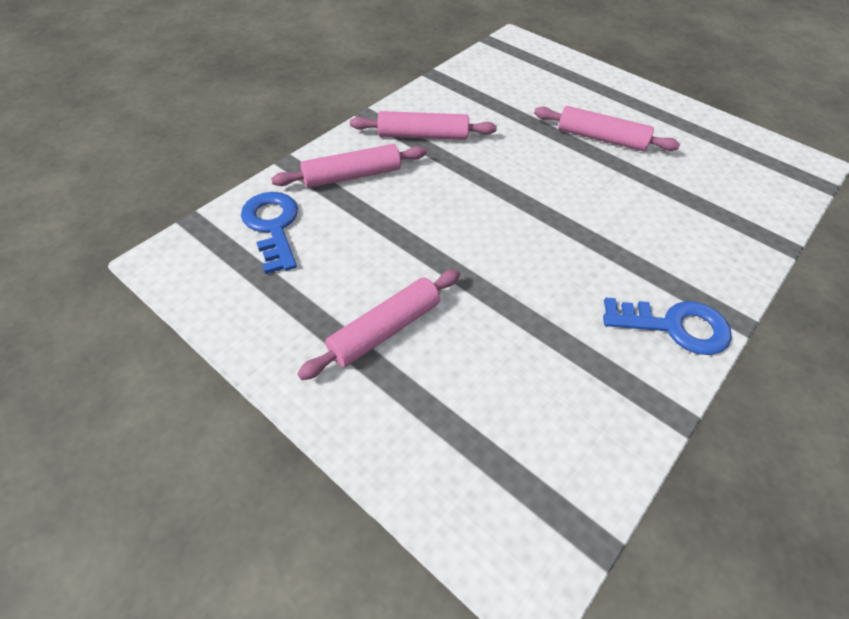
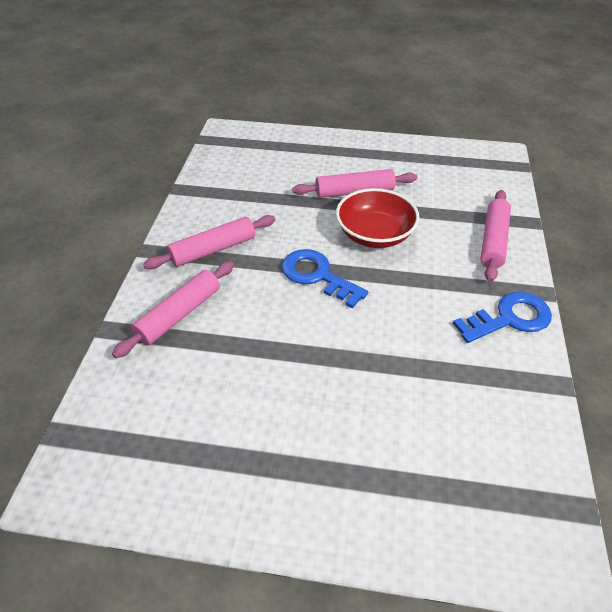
camera: 30 degrees left, 5 degrees down
blue key [241,192,298,274] -> blue key moved to [282,249,368,308]
pink rolling pin [297,269,460,380] -> pink rolling pin moved to [480,190,511,282]
none -> red bowl [336,188,420,248]

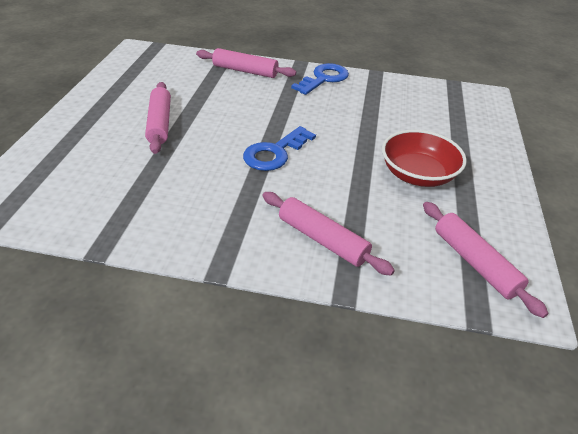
camera: 90 degrees left, 5 degrees down
pink rolling pin [143,215,275,269] -> pink rolling pin moved to [423,202,548,318]
red bowl [336,188,420,248] -> red bowl moved to [382,130,467,187]
blue key [453,292,552,343] -> blue key turned 60 degrees clockwise [291,63,349,95]

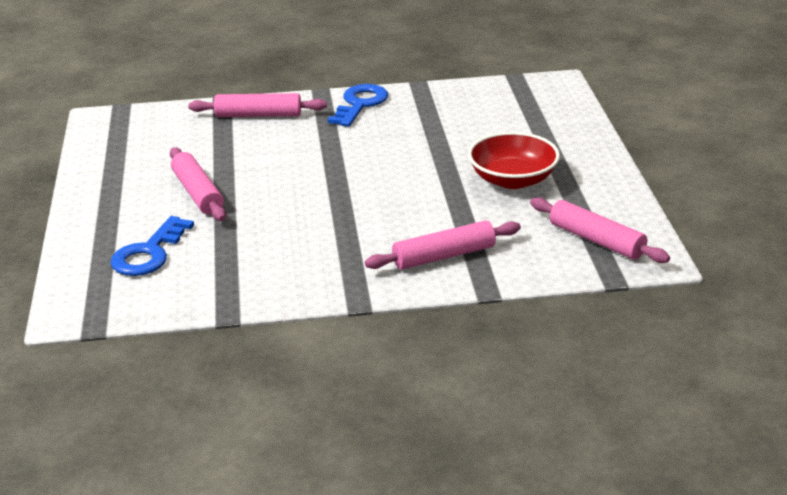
camera: 15 degrees left, 10 degrees down
blue key [243,126,316,171] -> blue key moved to [110,216,194,276]
pink rolling pin [263,192,395,276] -> pink rolling pin turned 45 degrees counterclockwise [365,220,521,270]

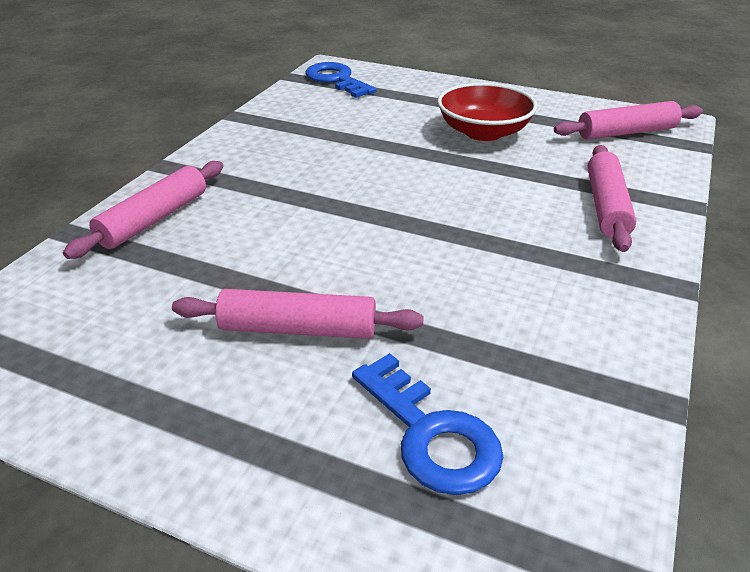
camera: 60 degrees left, 5 degrees up
blue key [328,84,388,127] -> blue key moved to [305,62,377,98]

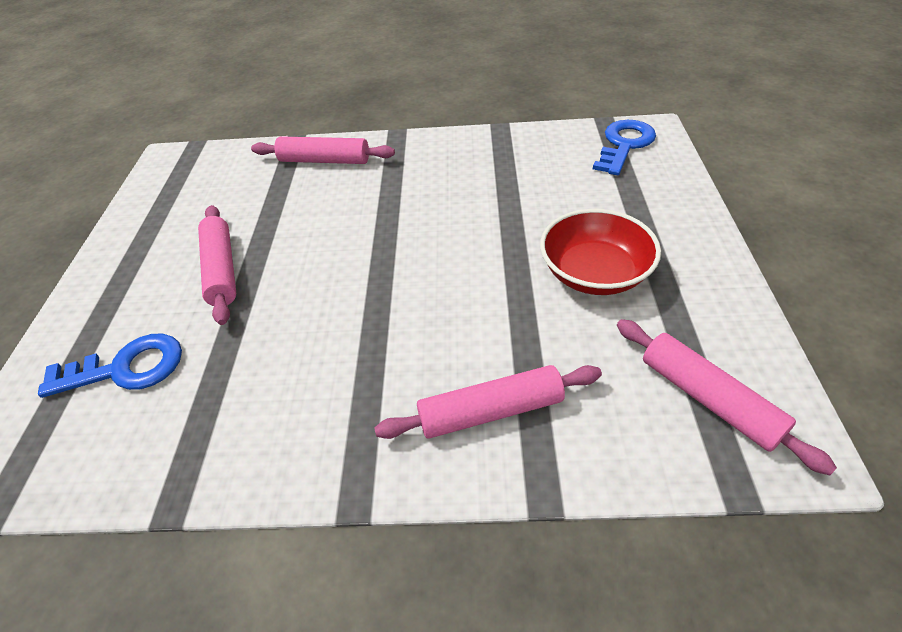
camera: 70 degrees right, 10 degrees up
blue key [352,353,503,495] -> blue key turned 135 degrees counterclockwise [38,333,182,398]

